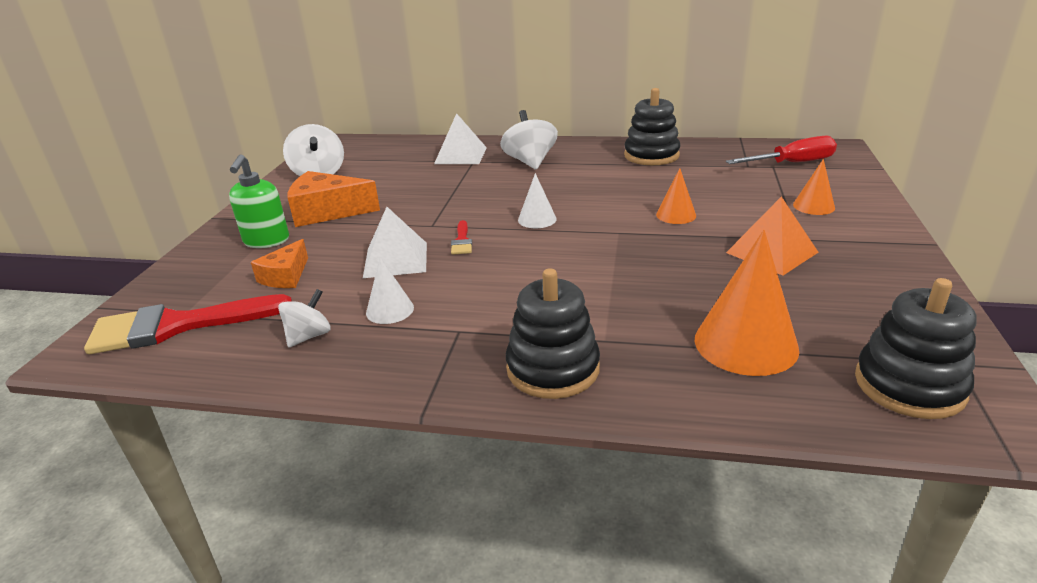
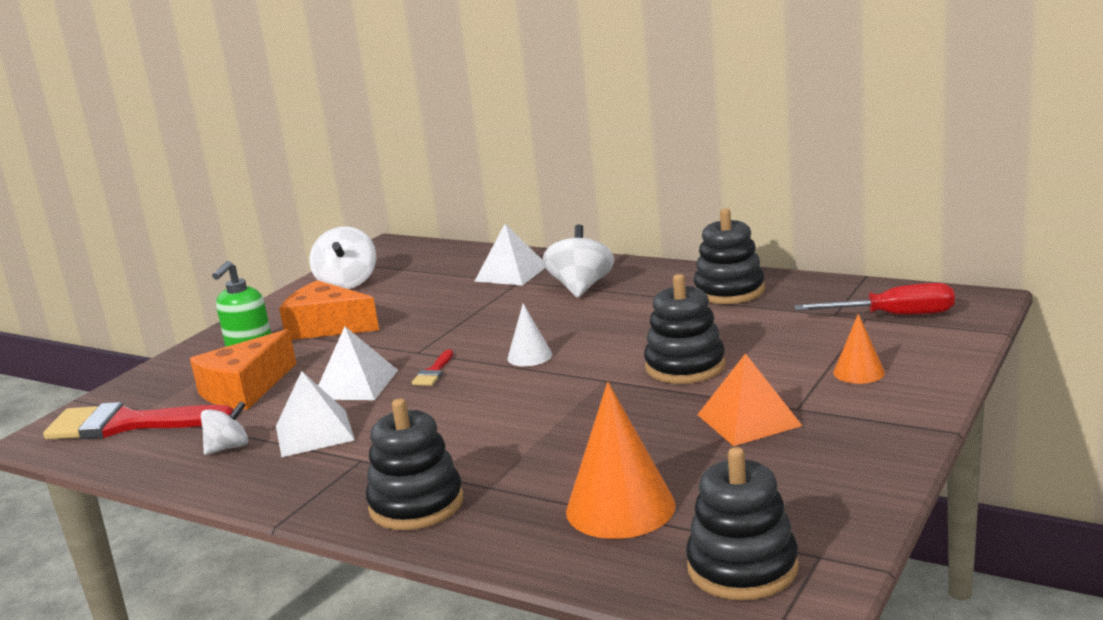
camera: 20 degrees right, 10 degrees down
orange cheese [251,239,308,288] -> orange cheese [190,329,296,410], size x1.64
white cone [366,257,414,324] -> white pyramid [276,371,355,457]
orange cone [656,168,696,224] -> black stacking toy [644,274,726,384]

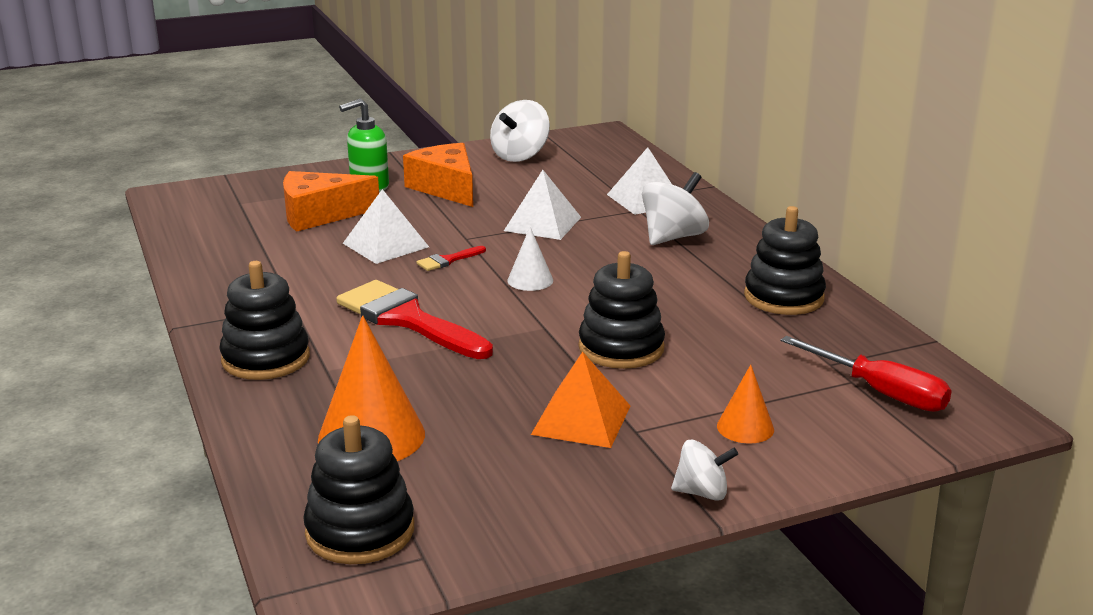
camera: 35 degrees right, 5 degrees up
red brush [43,402,233,440] -> red brush moved to [336,280,493,359]
white spinning top [201,401,248,455] -> white spinning top moved to [671,440,738,501]
white pyramid [276,371,355,457] -> white pyramid moved to [504,170,581,240]

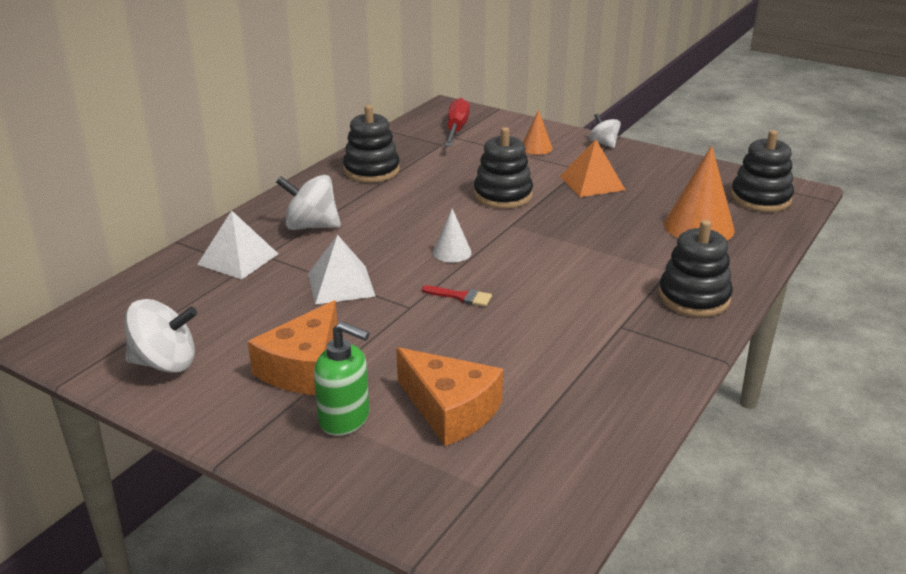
camera: 125 degrees left, 5 degrees up
red brush [336,280,493,359] -> none
white pyramid [343,189,429,264] -> none

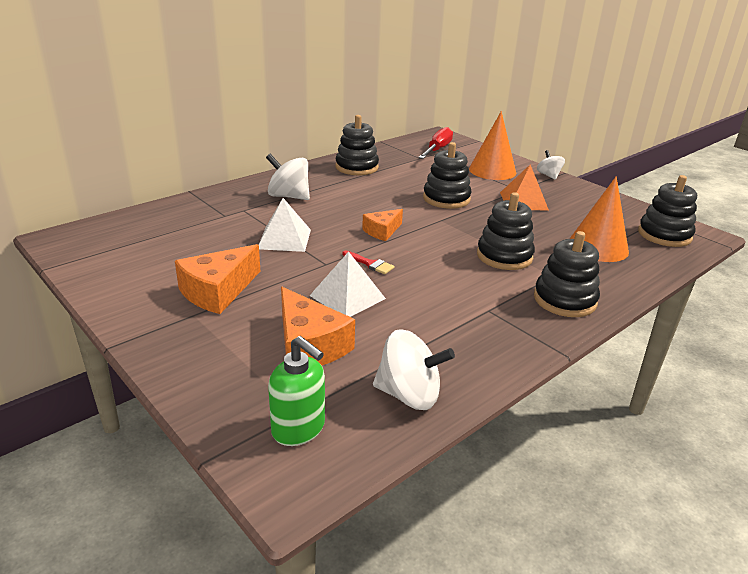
camera: 15 degrees right, 0 degrees up
white spinning top [125,299,197,373] -> white spinning top moved to [373,329,455,410]
white pyramid [197,210,278,279] -> white pyramid moved to [309,251,386,317]
green soap dispenser [314,321,369,436] -> green soap dispenser moved to [268,336,325,446]
white cone [433,209,472,263] -> orange cheese [362,209,403,241]
orange cone [523,110,553,155] -> orange cone [469,111,516,180], size x1.85
none -> black stacking toy [477,192,535,270]

